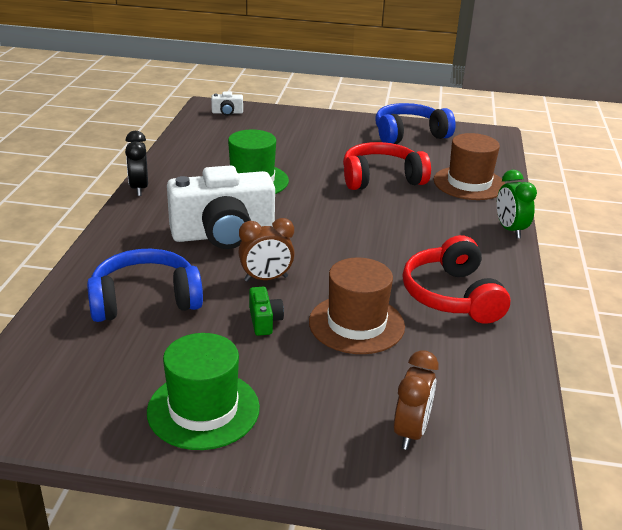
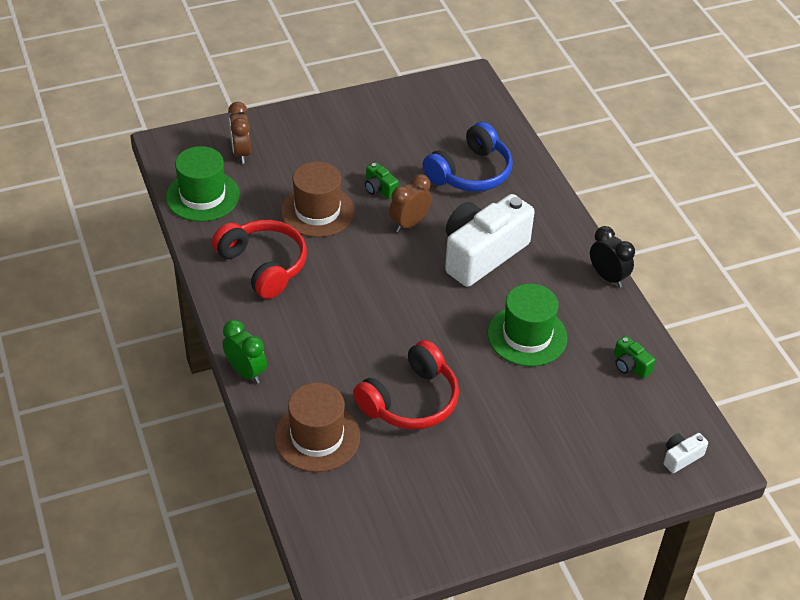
camera: 150 degrees right, 15 degrees up
green hat [147,333,260,450] -> green hat moved to [166,146,240,222]
blue headphones [375,103,456,144] -> none
none -> green camera [614,336,655,378]

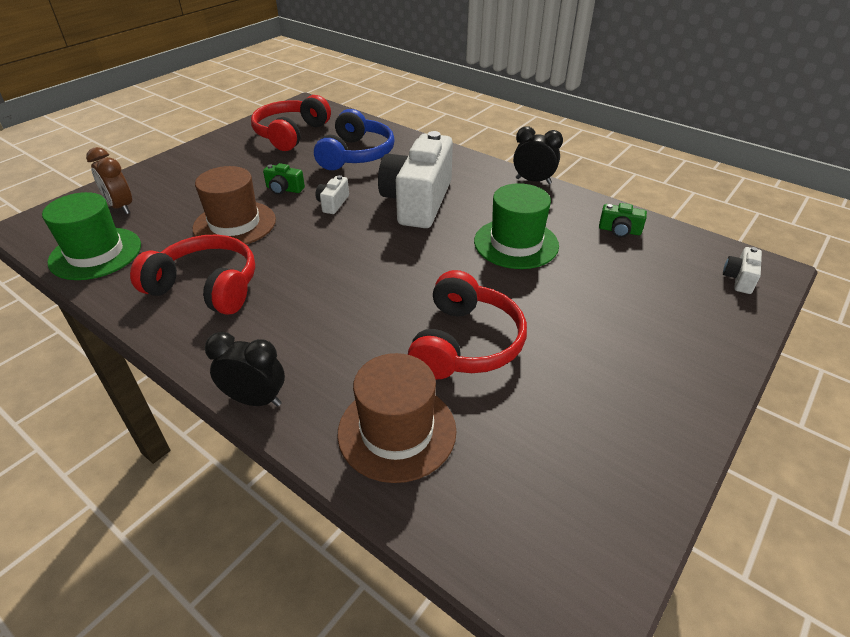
camera: 30 degrees left, 5 degrees down
green clock [223,320,267,384] -> black clock [205,332,285,407]
brown clock [389,174,431,232] -> white camera [316,175,349,214]
none -> red headphones [251,95,331,151]

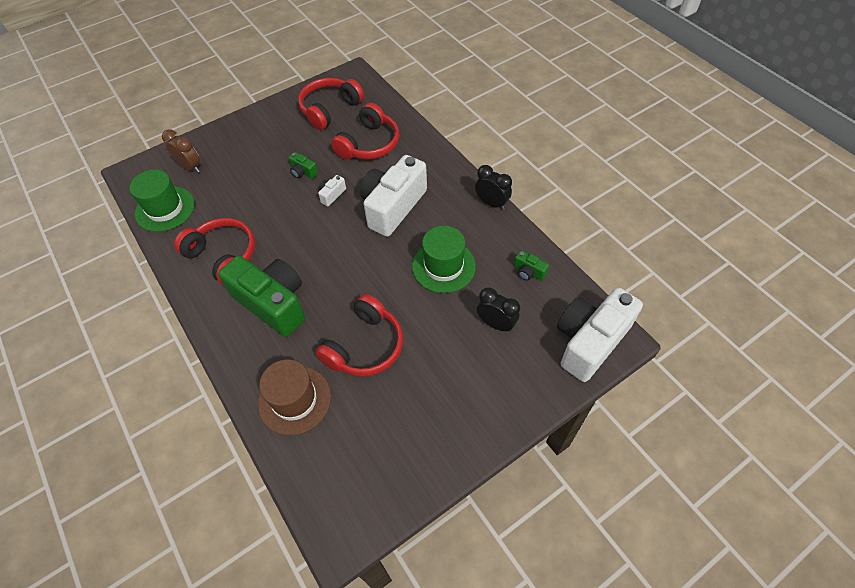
camera: 20 degrees right, 15 degrees up
brown clock [86,147,132,214] -> brown clock turned 150 degrees clockwise [162,129,200,173]
brown hat [193,166,276,244] -> none
black clock [205,332,285,407] -> black clock moved to [477,287,520,332]
blue headphones [314,109,395,170] -> red headphones [331,103,400,160]
white camera [723,247,762,294] -> white camera [557,287,643,382], size x2.46
none -> green camera [218,256,305,337]

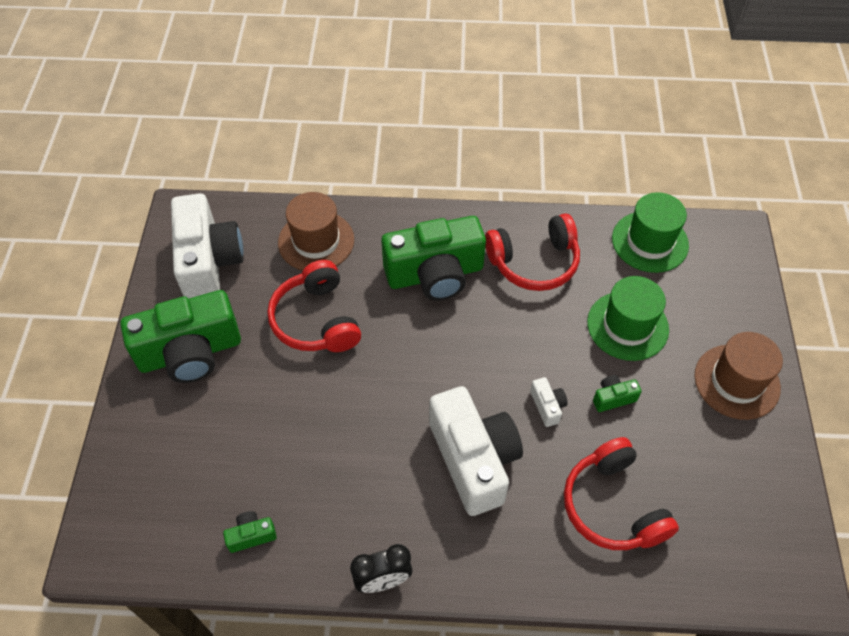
camera: 125 degrees right, 0 degrees up
brown clock [162,129,200,173] -> none
red headphones [298,78,364,130] -> none
green hat [412,226,476,293] -> green hat moved to [587,276,669,361]
black clock [477,287,520,332] -> none
white camera [557,287,643,382] -> white camera moved to [171,193,244,299]
none -> green camera [120,290,241,383]
none -> brown hat [694,332,783,420]

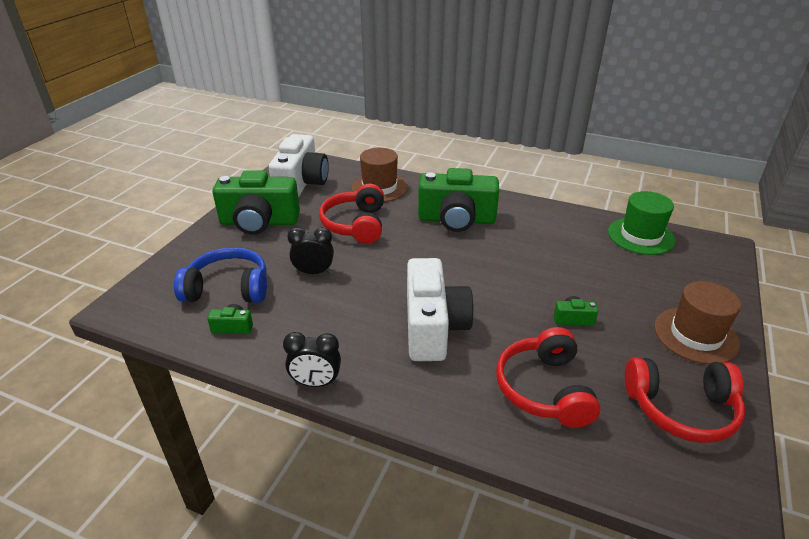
camera: 20 degrees right, 20 degrees down
red headphones [485,214,580,291] -> red headphones moved to [625,357,745,443]
white camera [530,377,568,427] -> none
green hat [587,276,669,361] -> none
none -> blue headphones [174,247,267,303]
none -> black clock [287,227,334,274]

